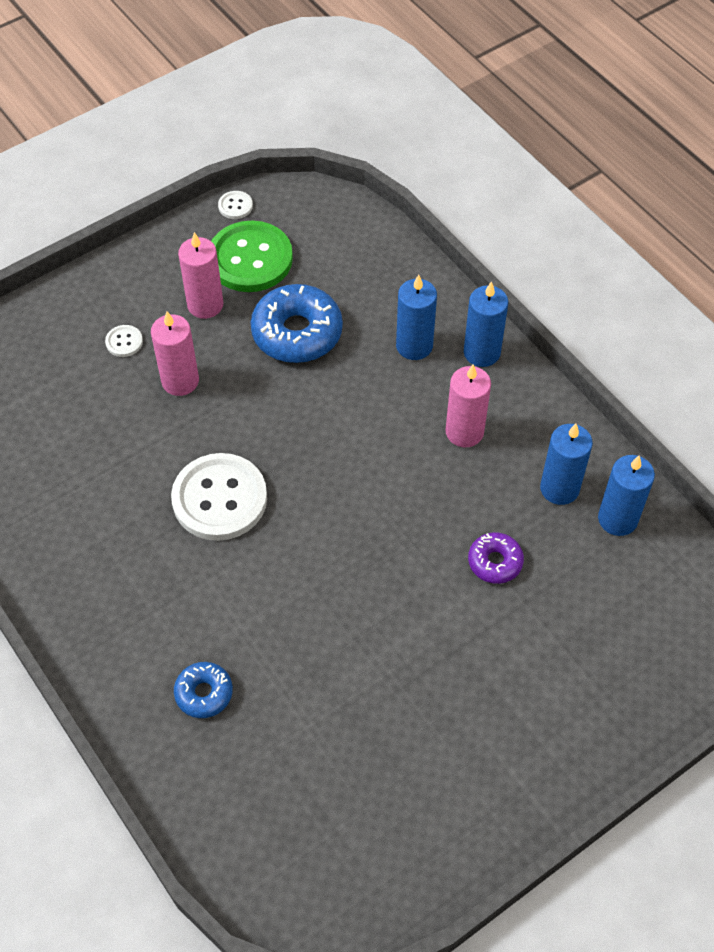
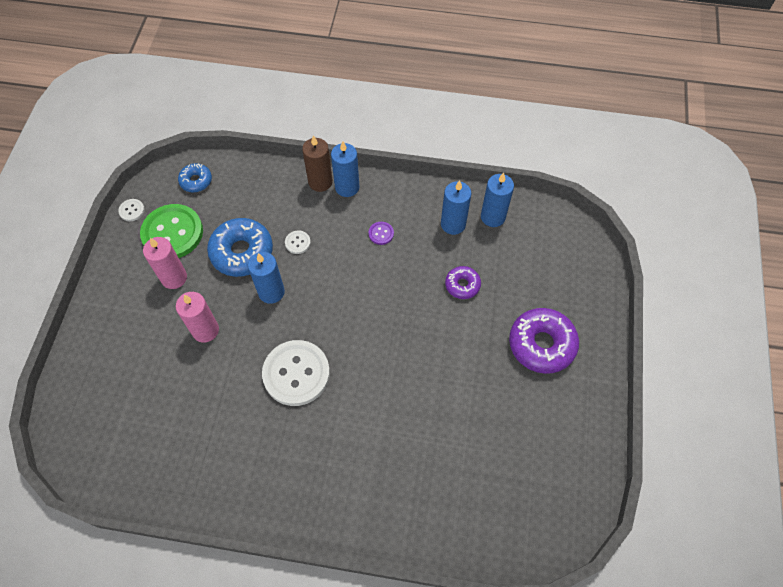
camera: 45 degrees left, 5 degrees up
white button [105,325,143,357] -> white button moved to [285,230,311,254]
blue donut [174,662,233,718] -> blue donut moved to [178,163,212,192]
blue candle [396,275,437,360] -> blue candle moved to [248,252,285,304]
pink candle [445,364,491,447] -> purple button [369,222,394,245]
none -> brown candle [302,135,333,192]
none -> purple donut [509,308,579,374]

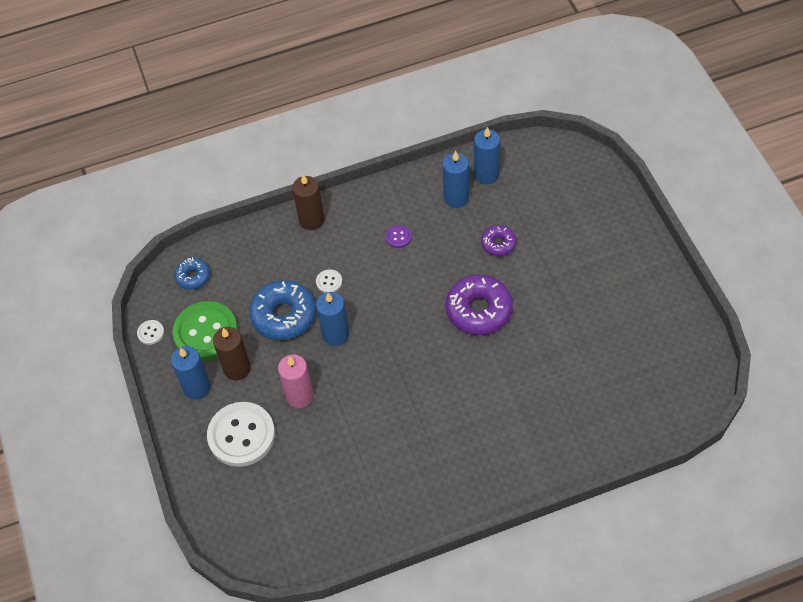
camera: 25 degrees left, 5 degrees down
pink candle [143,237,187,289] -> brown candle [213,327,251,380]
white button [262,340,330,406] -> white button moved to [207,402,275,467]
blue candle [331,141,359,197] -> blue candle moved to [171,346,211,400]
purple donut [509,308,579,374] -> purple donut moved to [445,274,513,335]

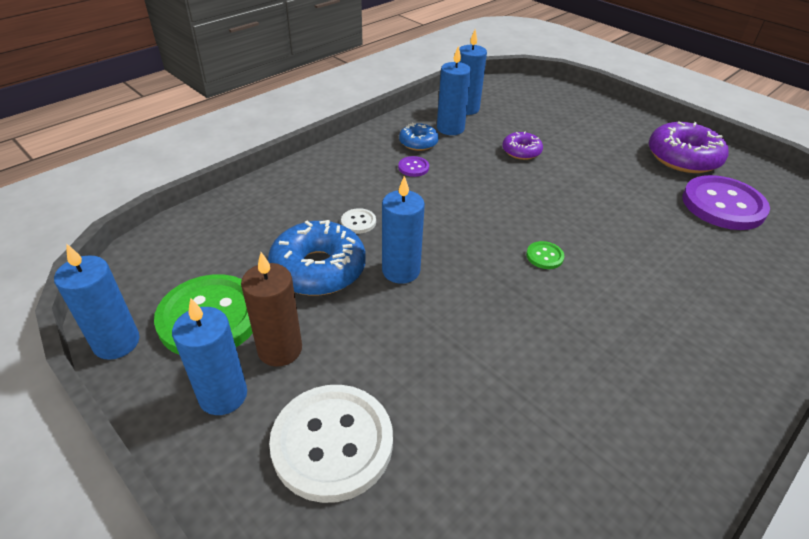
camera: 30 degrees left, 15 degrees down
white button [137,320,164,345] -> blue candle [54,243,140,360]
blue donut [174,257,210,289] -> blue donut moved to [399,123,439,151]
pink candle [278,355,314,408] -> none
brown candle [292,175,325,230] -> none
purple donut [445,274,513,335] -> purple donut moved to [649,122,728,173]
none -> green button [526,241,564,269]
none -> purple button [682,175,770,230]

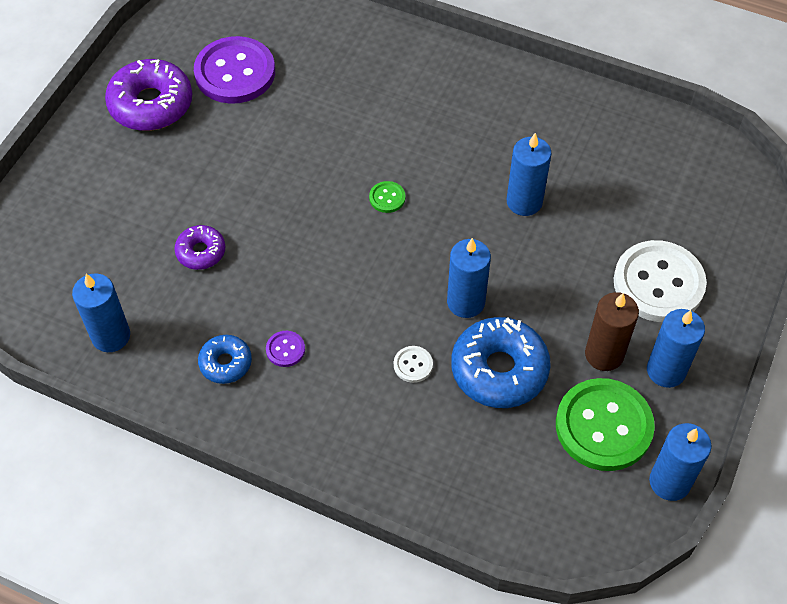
camera: 110 degrees left, 15 degrees up
blue candle [437,46,471,135] -> blue candle moved to [507,133,551,216]

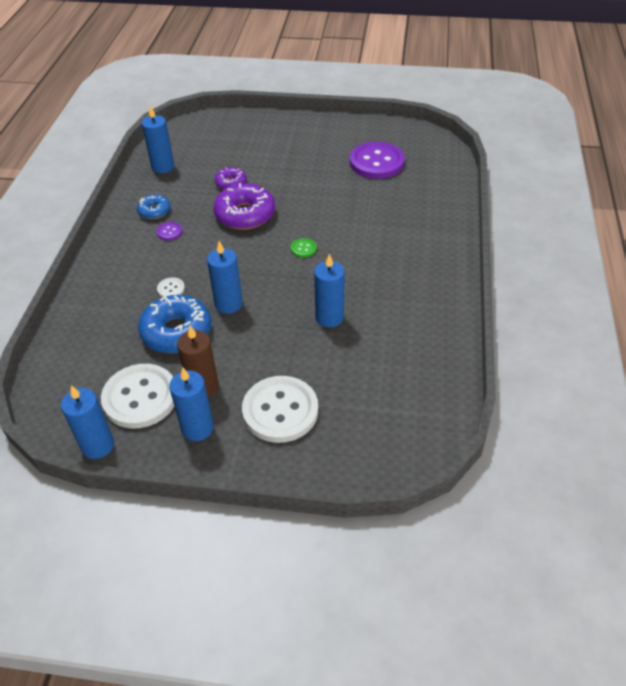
camera: 75 degrees right, 10 degrees down
purple donut [105,59,192,131] -> purple donut moved to [213,183,275,230]
green button [556,378,655,471] -> white button [101,364,174,428]

